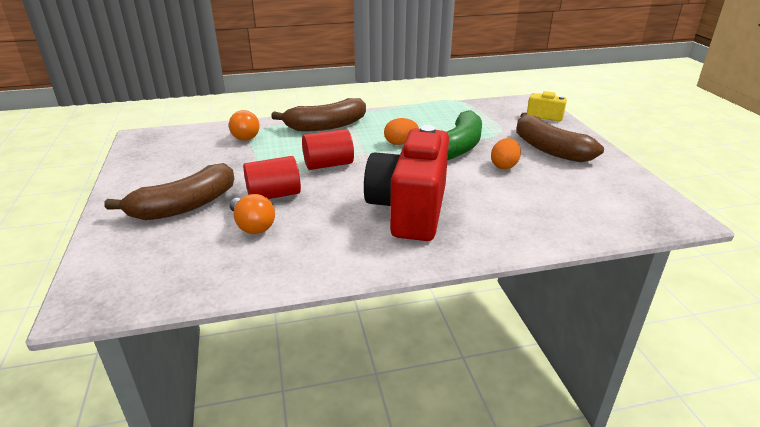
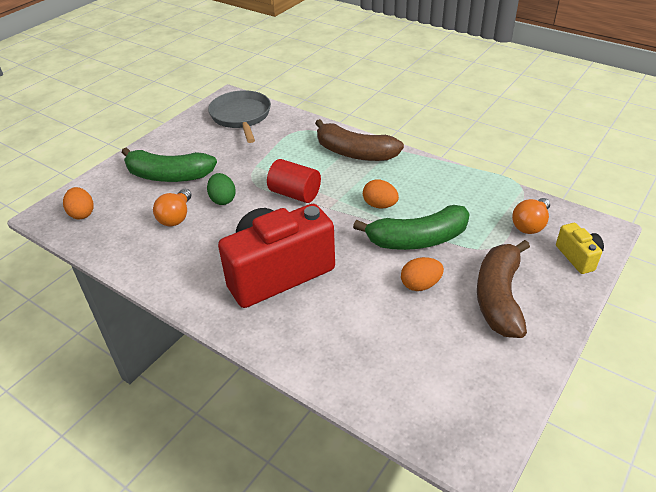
camera: 50 degrees right, 10 degrees up
brown banana [105,163,234,220] -> green banana [121,148,217,182]
orange light bulb [229,110,260,141] -> orange light bulb moved to [512,198,550,234]
red cylinder [243,156,301,199] -> green egg [207,173,236,205]
none -> orange egg [63,187,94,219]
none -> grey pan [208,90,271,143]

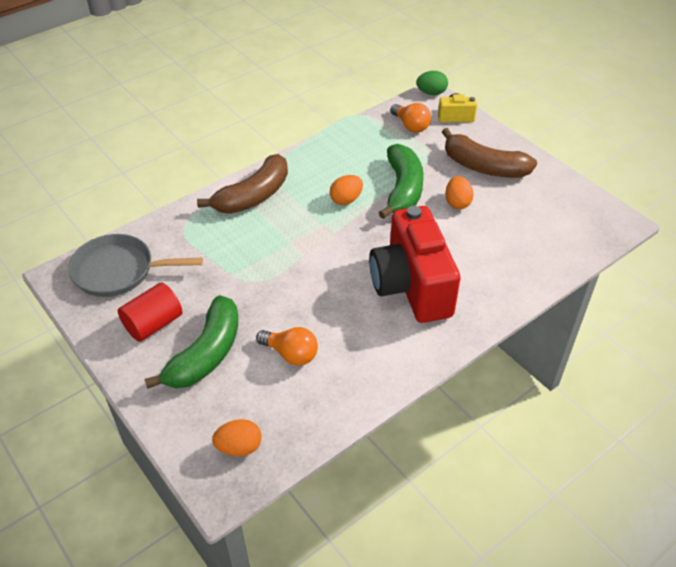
camera: 75 degrees left, 5 degrees up
green egg [207,173,236,205] -> green egg moved to [416,71,448,95]
red cylinder [267,159,321,203] -> red cylinder moved to [118,283,183,342]

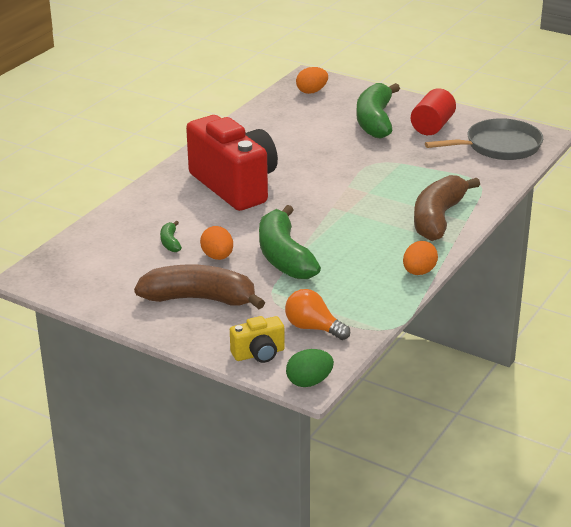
camera: 160 degrees right, 15 degrees down
orange light bulb [256,327,318,366] -> none
orange egg [330,175,363,205] -> orange egg moved to [403,241,438,275]
none -> green banana [160,221,182,252]

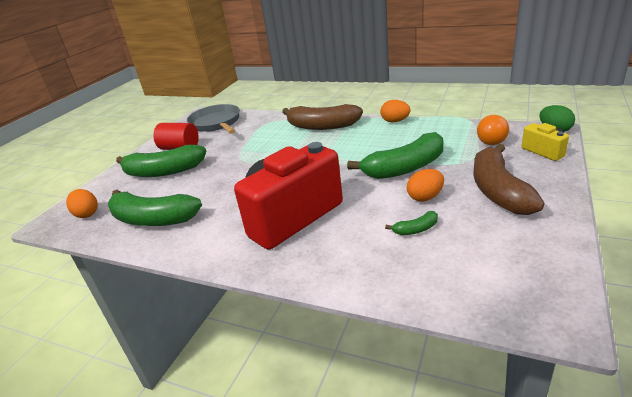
camera: 95 degrees left, 0 degrees up
none -> green banana [108,190,202,226]

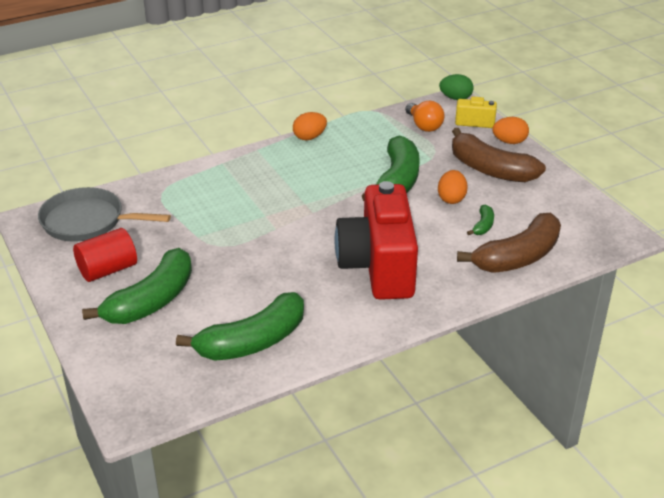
camera: 55 degrees left, 5 degrees up
orange egg [66,189,98,218] -> orange egg moved to [492,117,529,144]
brown banana [282,104,363,130] -> brown banana moved to [457,213,561,273]

